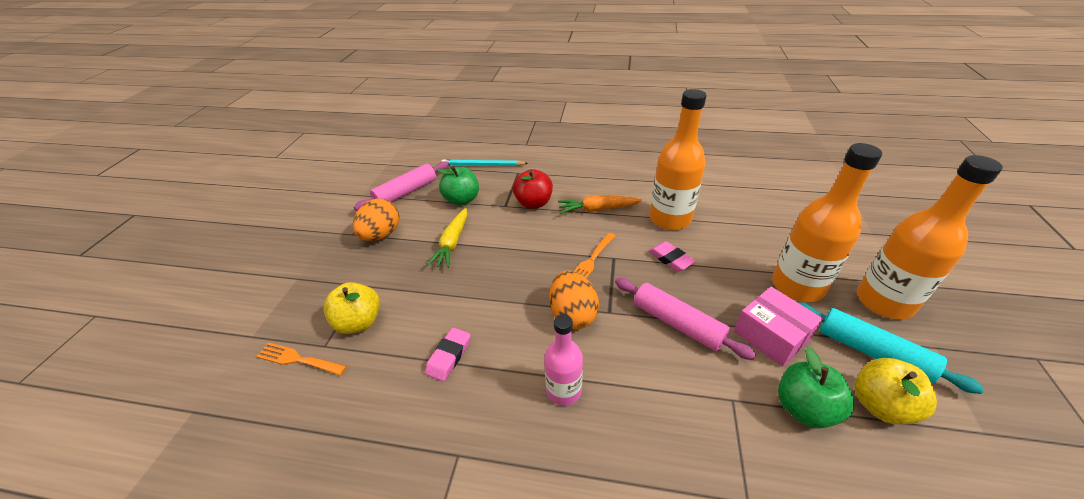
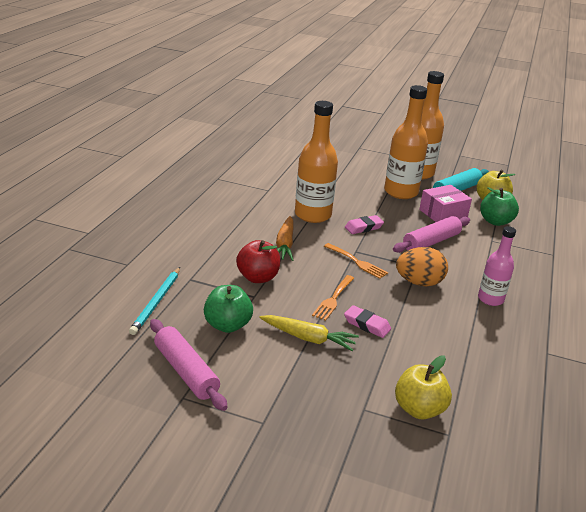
camera: 85 degrees left, 10 degrees down
orange fork [256,342,347,376] -> orange fork moved to [312,275,354,321]
orange egg [353,199,400,241] -> none
pink eraser [425,328,470,381] -> pink eraser moved to [344,305,391,338]

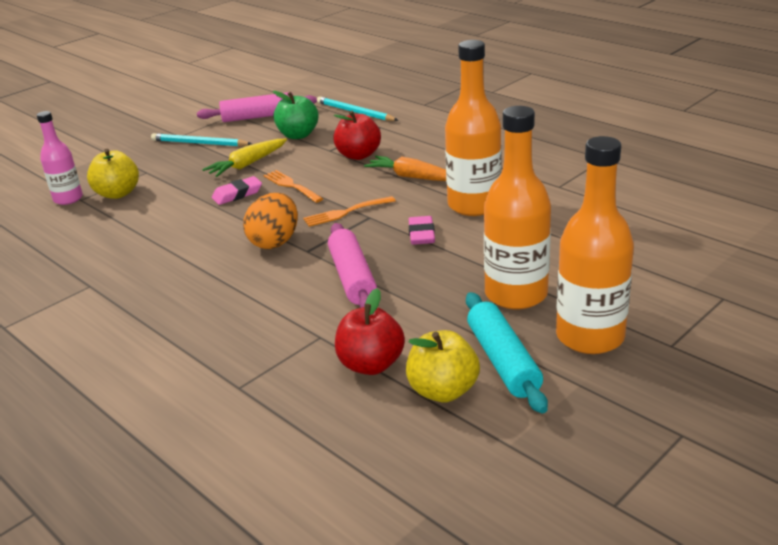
camera: 120 degrees right, 0 degrees up
pink box [419,185,472,222] -> none
pink bottle [478,226,516,306] -> pink bottle moved to [37,111,83,205]
green apple [480,187,519,226] -> red apple [335,288,405,375]
none -> turquoise pencil [151,133,252,146]

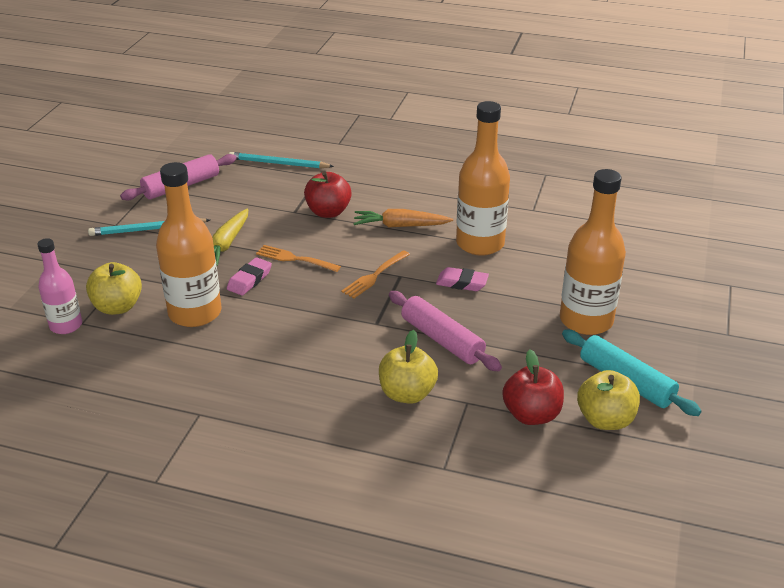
camera: 30 degrees left, 5 degrees up
orange egg [243,193,298,249] -> none
green apple [273,91,319,139] -> none
pink eraser [409,216,435,245] -> pink eraser turned 45 degrees counterclockwise [436,267,489,291]
orange bottle [556,136,634,354] -> orange bottle moved to [156,162,222,327]
none -> yellow apple [379,330,438,404]

